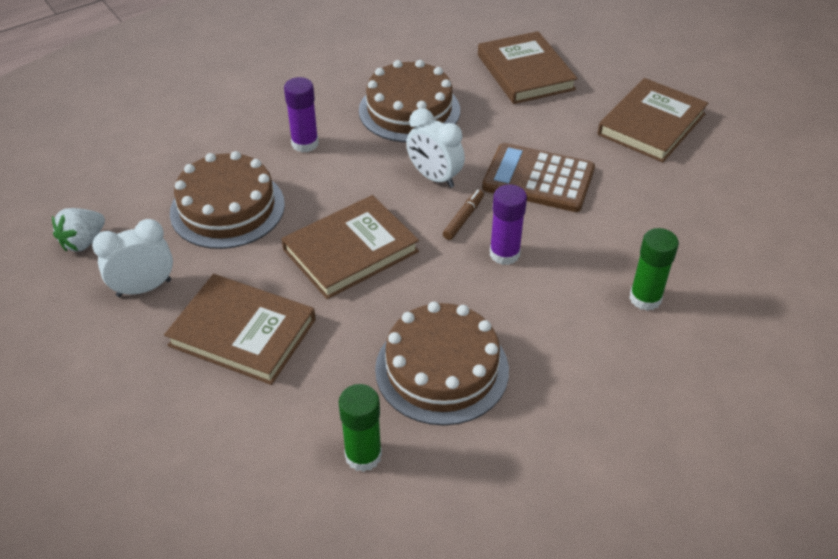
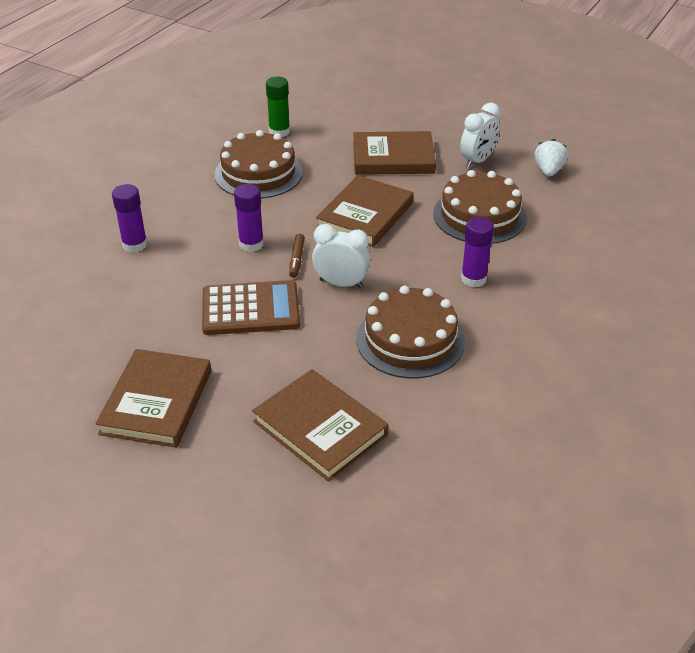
camera: 155 degrees right, 5 degrees down
green glue stick [629,228,679,311] -> purple glue stick [112,184,147,253]

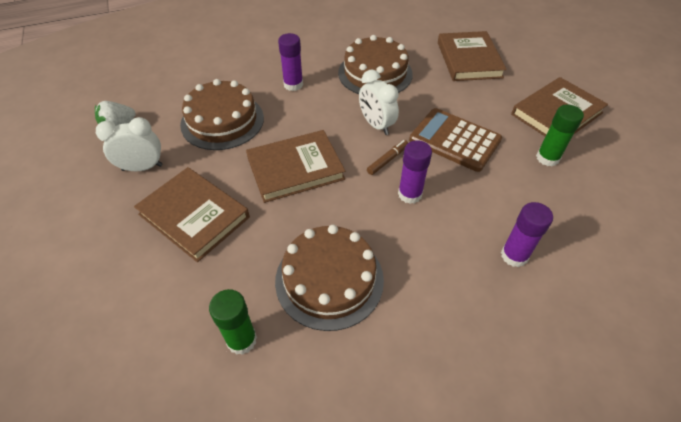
camera: 140 degrees left, 10 degrees up
none -> green glue stick [536,104,584,166]

